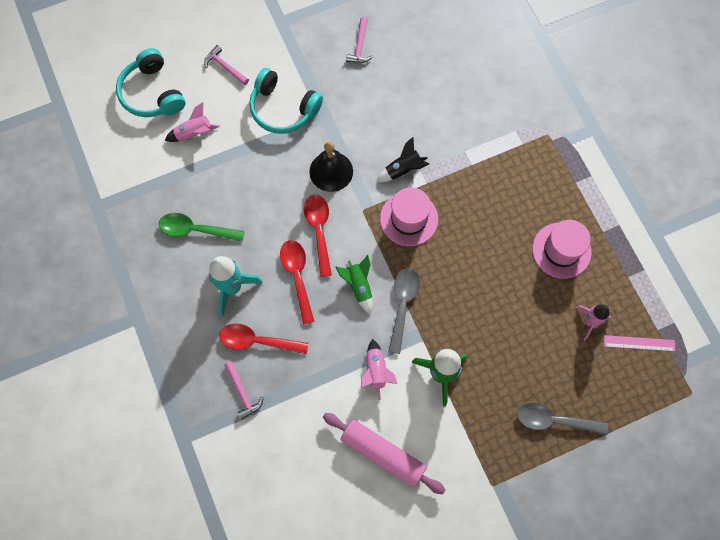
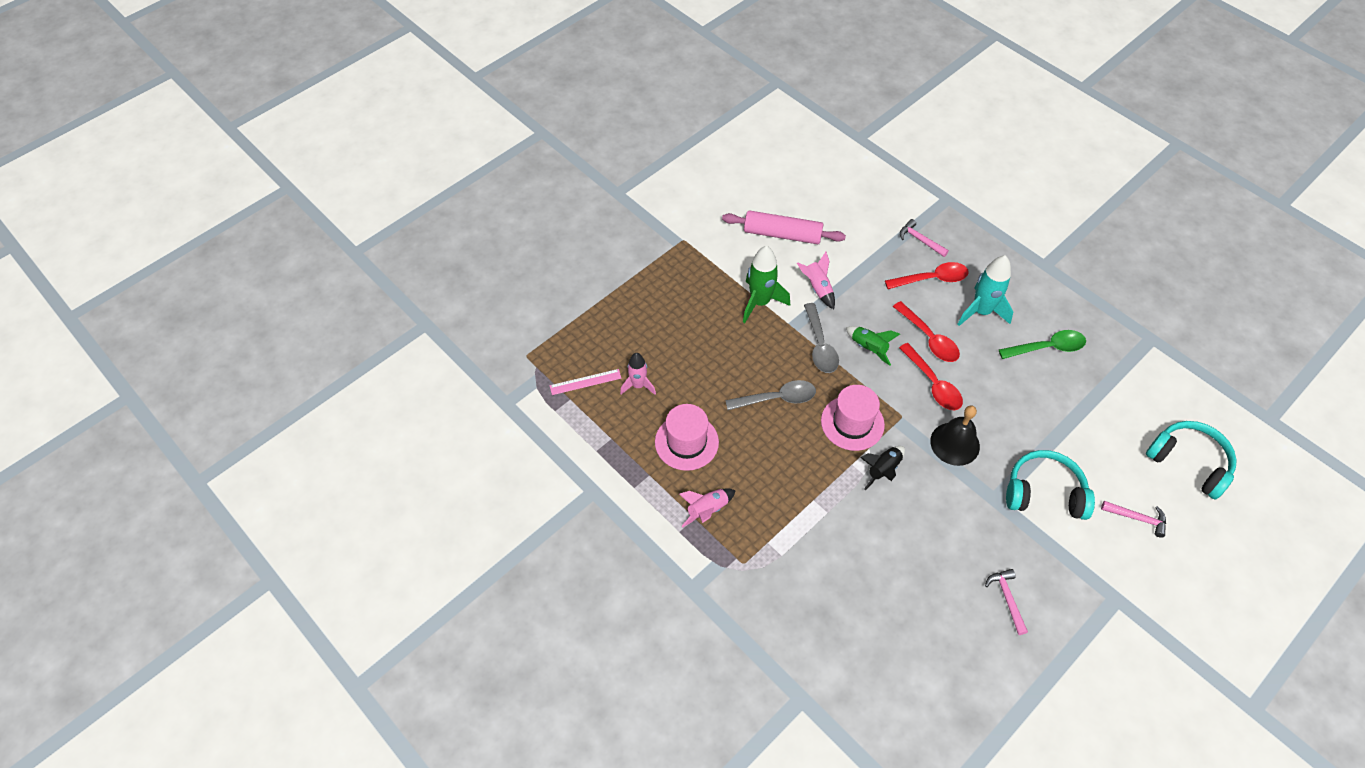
camera: 160 degrees right, 15 degrees down
pink rocket [165,102,220,142] -> pink rocket moved to [679,488,736,527]
grey spoon [517,402,608,435] -> grey spoon moved to [725,380,816,410]

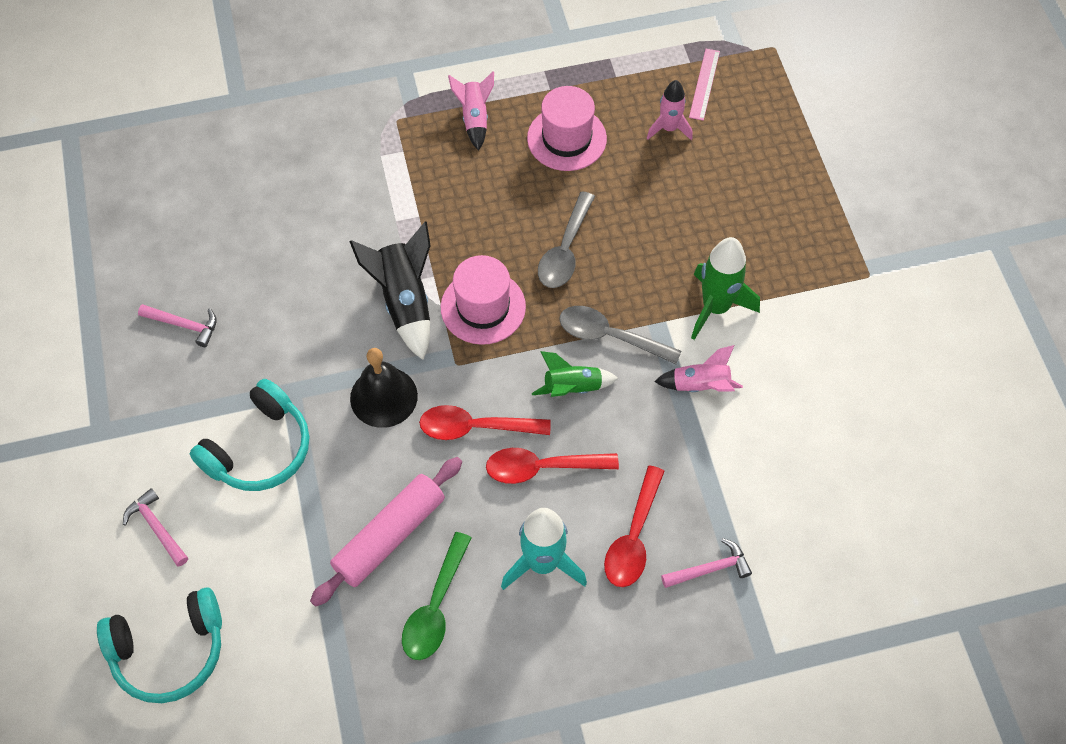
camera: 120 degrees right, 5 degrees up
pink rolling pin [722,210,846,244] -> pink rolling pin moved to [310,457,462,607]
black rocket [861,446,905,490] -> black rocket [349,221,431,360], size x1.58
pink hammer [1101,501,1166,538] -> pink hammer turned 90 degrees clockwise [123,488,188,567]

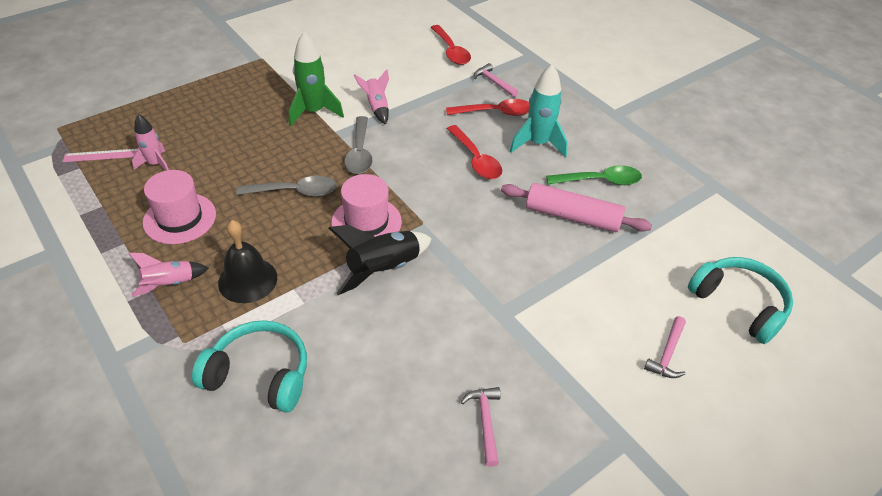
camera: 115 degrees left, 15 degrees down
turquoise headphones [189,379,309,491] -> turquoise headphones moved to [192,320,307,413]
black bell [350,348,418,428] -> black bell moved to [218,220,277,303]
red spoon [419,405,551,440] -> red spoon moved to [431,25,471,65]
green rocket [532,351,618,397] -> none

